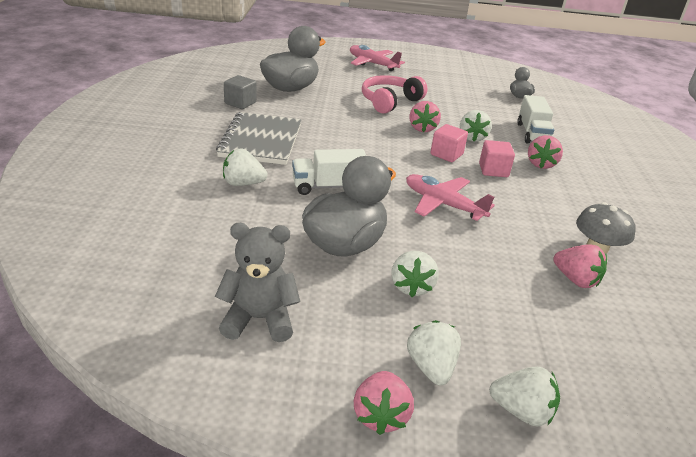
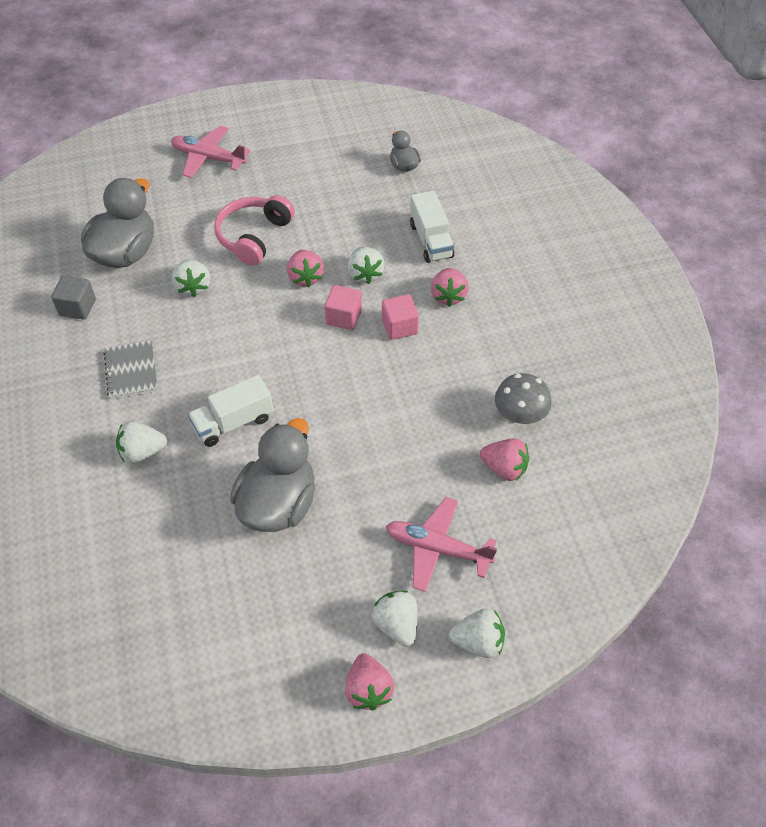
camera: 15 degrees left, 20 degrees up
grey teddy bear [215,223,300,342] -> none
grey notebook [216,112,302,165] -> grey notebook [104,340,158,400], size x0.60
white strawberry [392,251,439,297] -> white strawberry moved to [172,259,210,297]
pink plane [406,174,495,221] -> pink plane moved to [386,497,497,592]

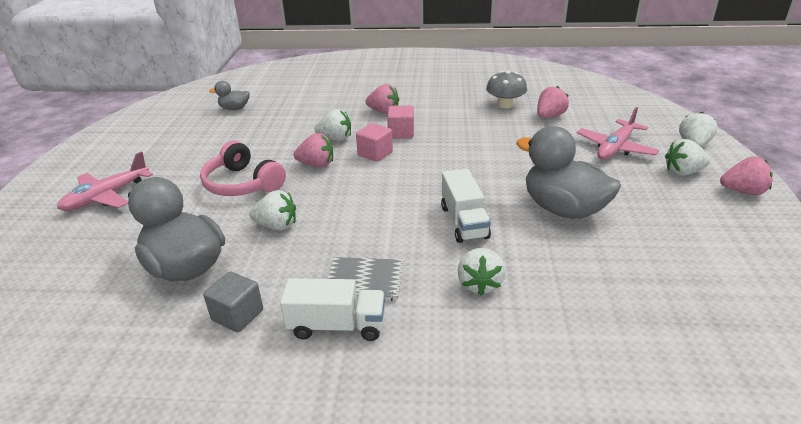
camera: 70 degrees left, 20 degrees down
white truck [410,191,454,263] -> white truck moved to [280,278,385,341]

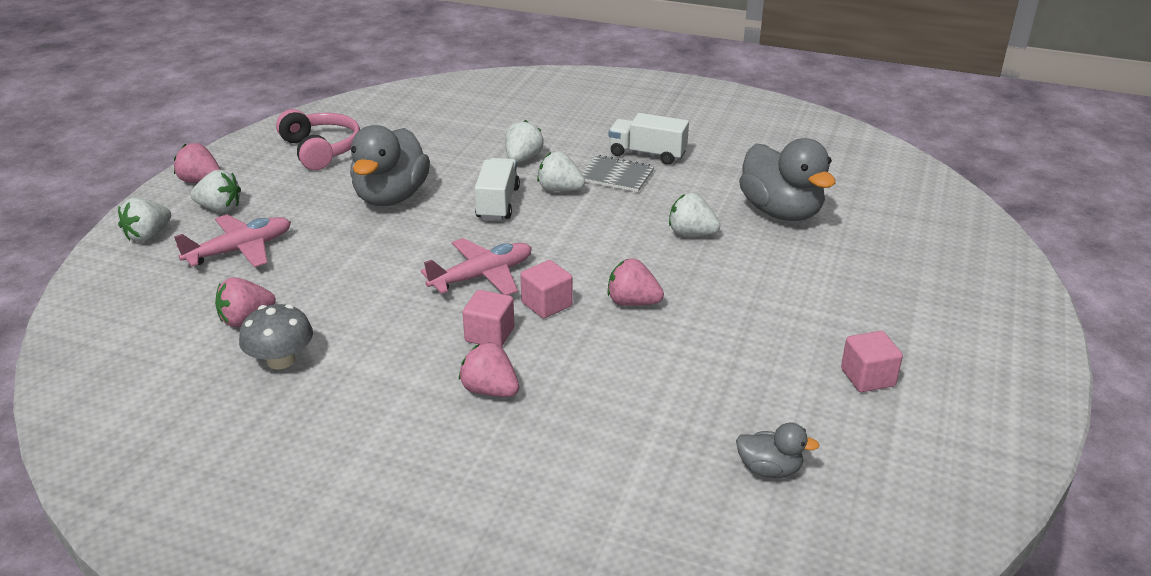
camera: 165 degrees left, 0 degrees up
pink plane [57,151,153,211] -> pink plane moved to [421,238,532,295]
pink headphones [200,141,286,196] -> pink headphones moved to [276,109,360,170]
grey cube [203,271,263,332] -> none
white strawberry [314,109,351,141] -> white strawberry moved to [537,151,585,192]
grey duck [516,126,621,219] -> grey duck turned 45 degrees clockwise [350,125,430,206]
none -> pink cube [841,331,903,392]

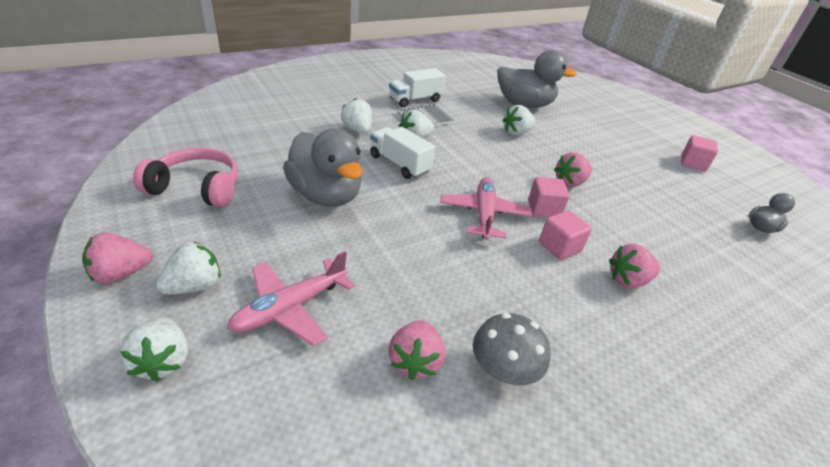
camera: 55 degrees left, 5 degrees up
pink plane [174,214,291,267] -> pink plane turned 135 degrees counterclockwise [227,251,355,346]

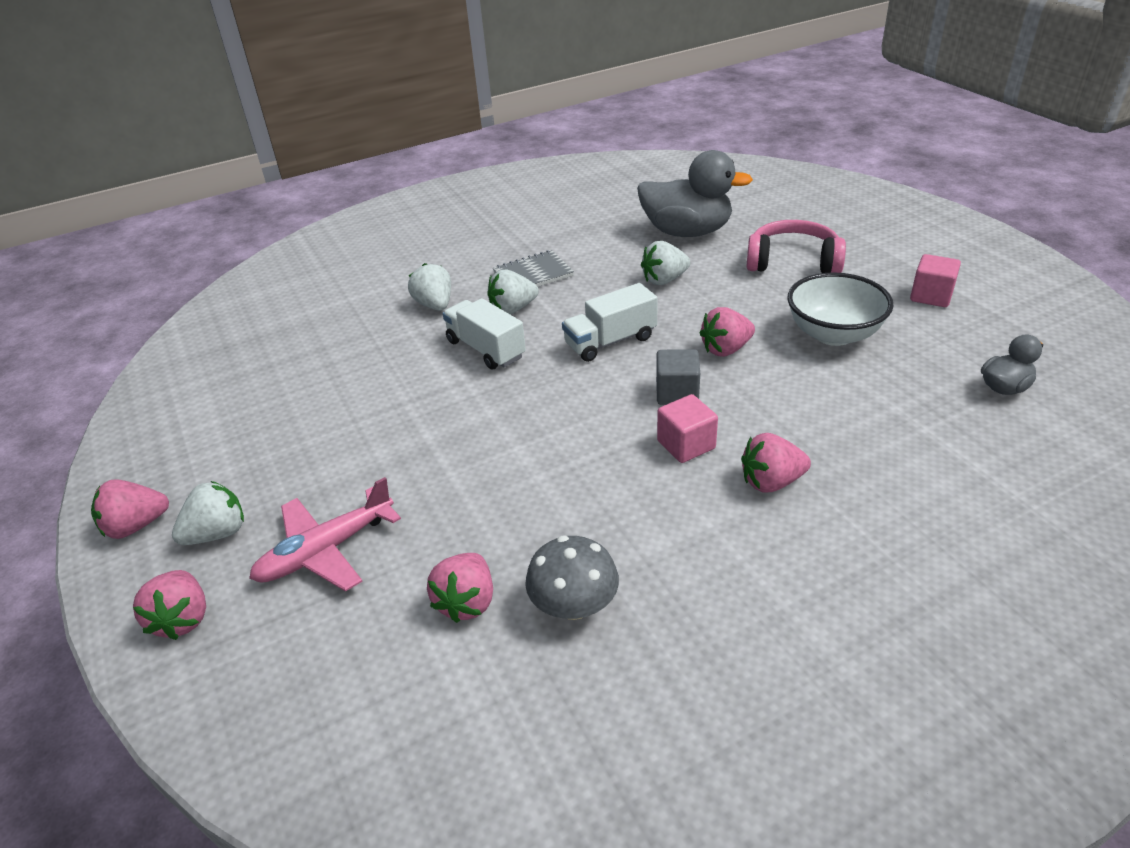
camera: 10 degrees right, 0 degrees up
white strawberry [119,317,188,382] -> pink strawberry [133,570,206,640]
pink headphones [133,148,238,207] -> pink headphones moved to [746,220,846,273]
grey duck [283,129,363,207] -> none
white truck [389,68,446,107] -> white truck moved to [562,283,658,362]
pink plane [440,177,533,240] -> none
pink cube [528,177,570,218] -> grey cube [656,349,700,405]
none -> white bowl [787,272,893,346]

